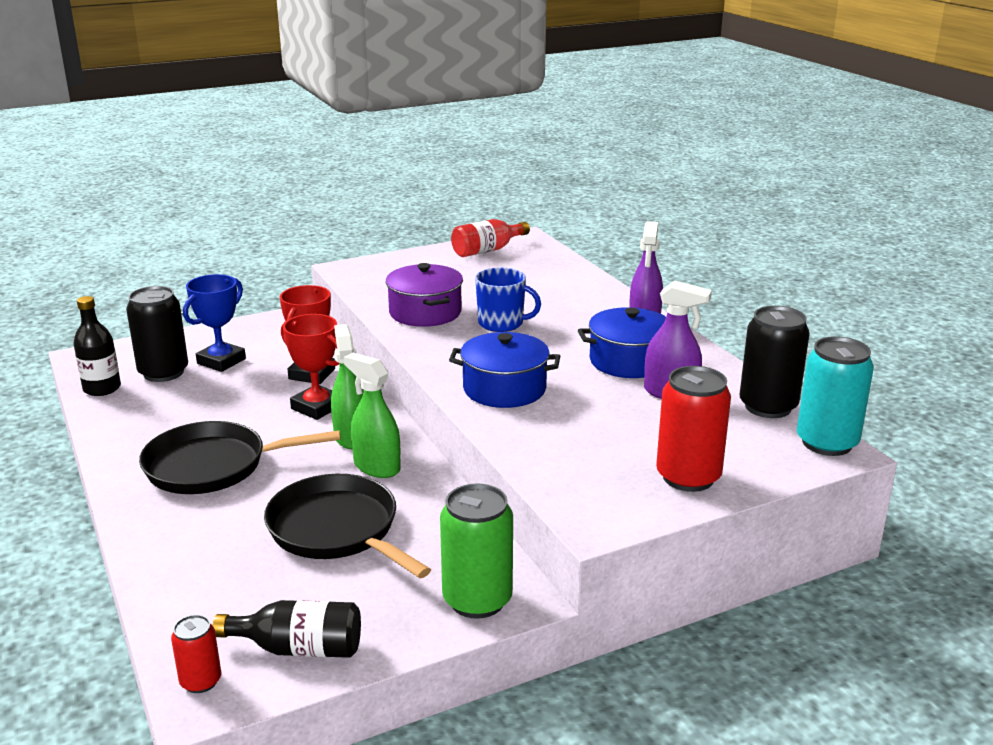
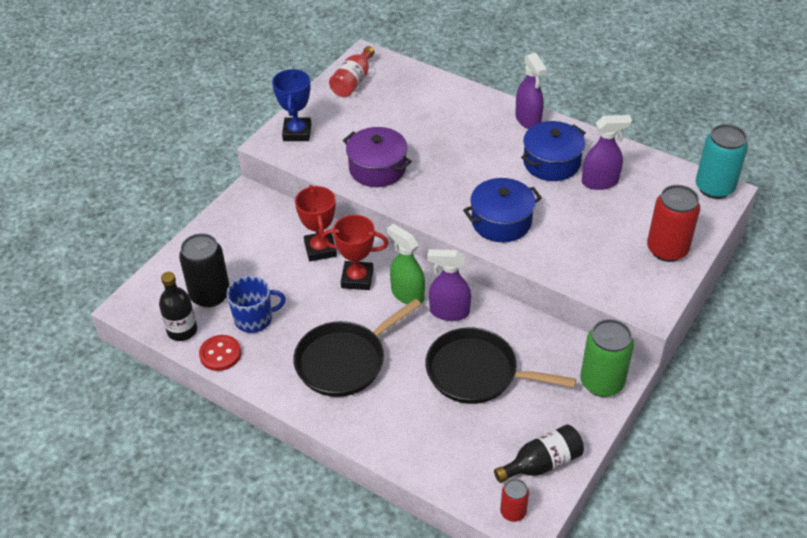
camera: 30 degrees left, 20 degrees up
blue trophy [183,274,246,372] -> blue trophy moved to [272,69,311,141]
green spray bottle [344,353,401,478] -> purple spray bottle [427,249,471,321]
blue mug [475,267,541,332] -> blue mug moved to [227,276,286,333]
black can [740,306,810,418] -> none
none -> red button [199,335,241,371]

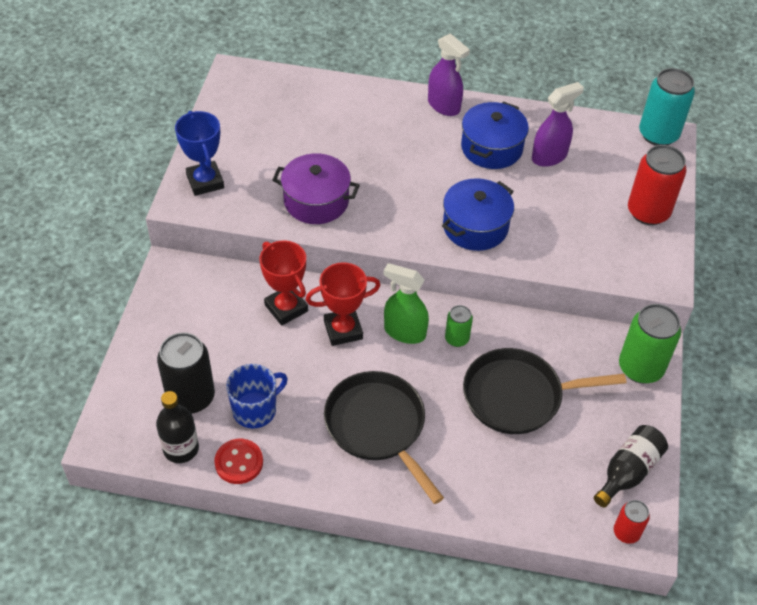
camera: 25 degrees left, 5 degrees up
black pan [293,299,421,397] -> black pan turned 120 degrees clockwise [324,371,444,504]
red bottle [329,46,375,97] -> none
purple spray bottle [427,249,471,321] -> green can [445,305,473,347]

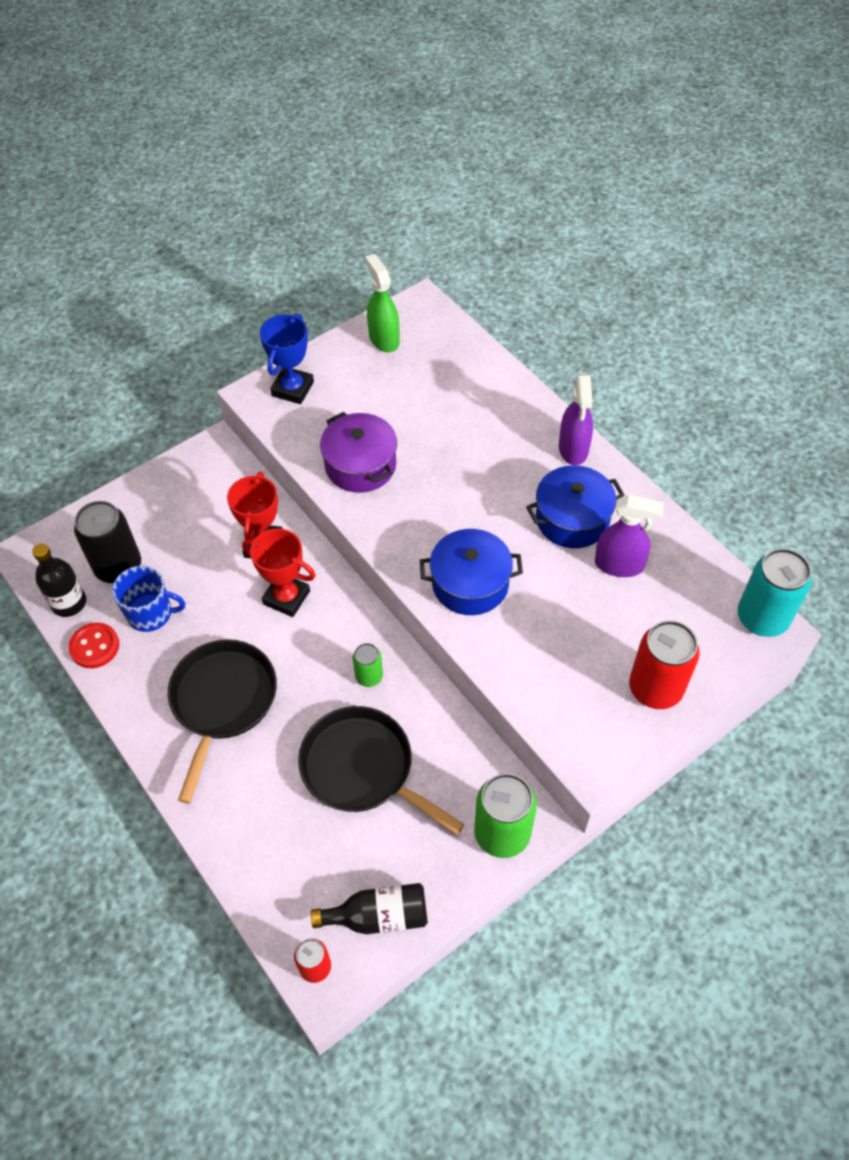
camera: 45 degrees right, 5 degrees up
green spray bottle [383,263,429,344] -> green spray bottle moved to [365,254,399,353]

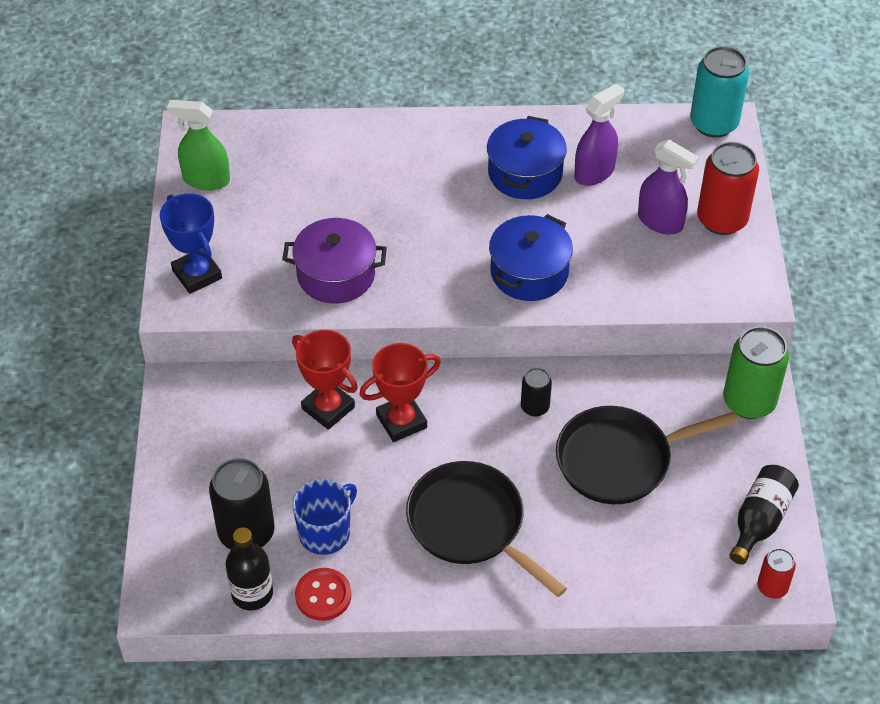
camera: 55 degrees left, 5 degrees down
green can [353,643,383,687] -> black can [521,368,552,417]
purple spray bottle [559,375,593,465] -> purple spray bottle moved to [638,140,699,235]

